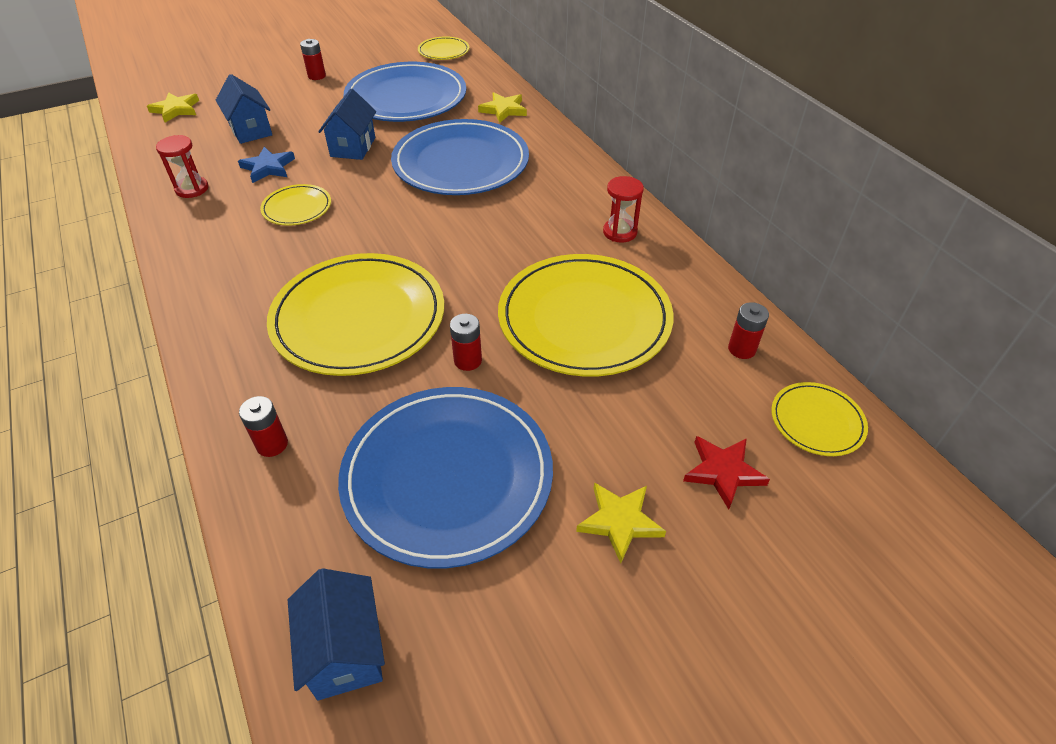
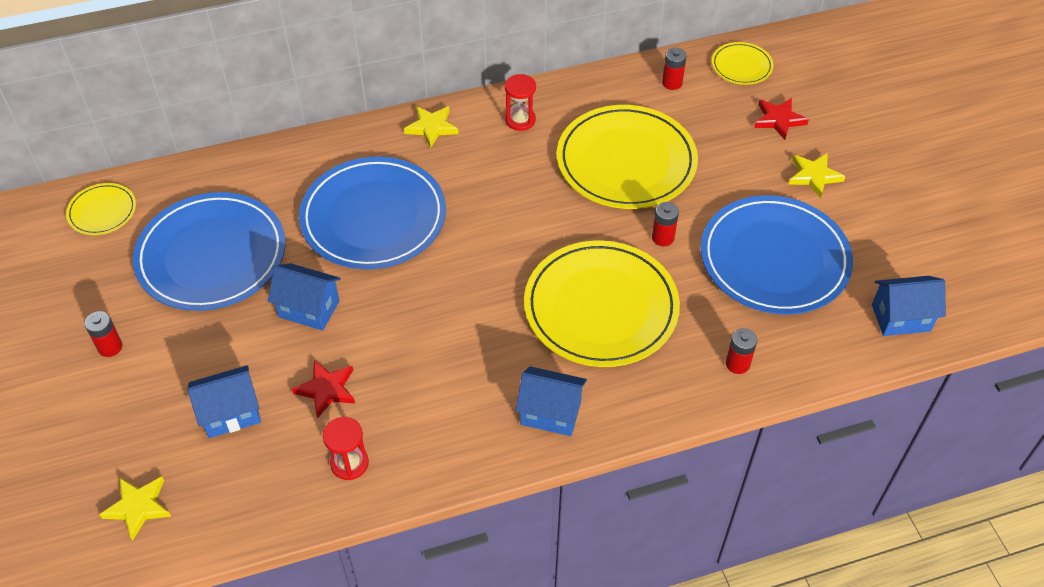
camera: 80 degrees left, 5 degrees up
blue star [238,147,295,183] -> red star [292,360,355,419]
yellow plate [260,184,331,225] -> none
yellow star [478,92,527,123] -> yellow star moved to [404,106,459,148]
none -> blue house [515,366,587,436]

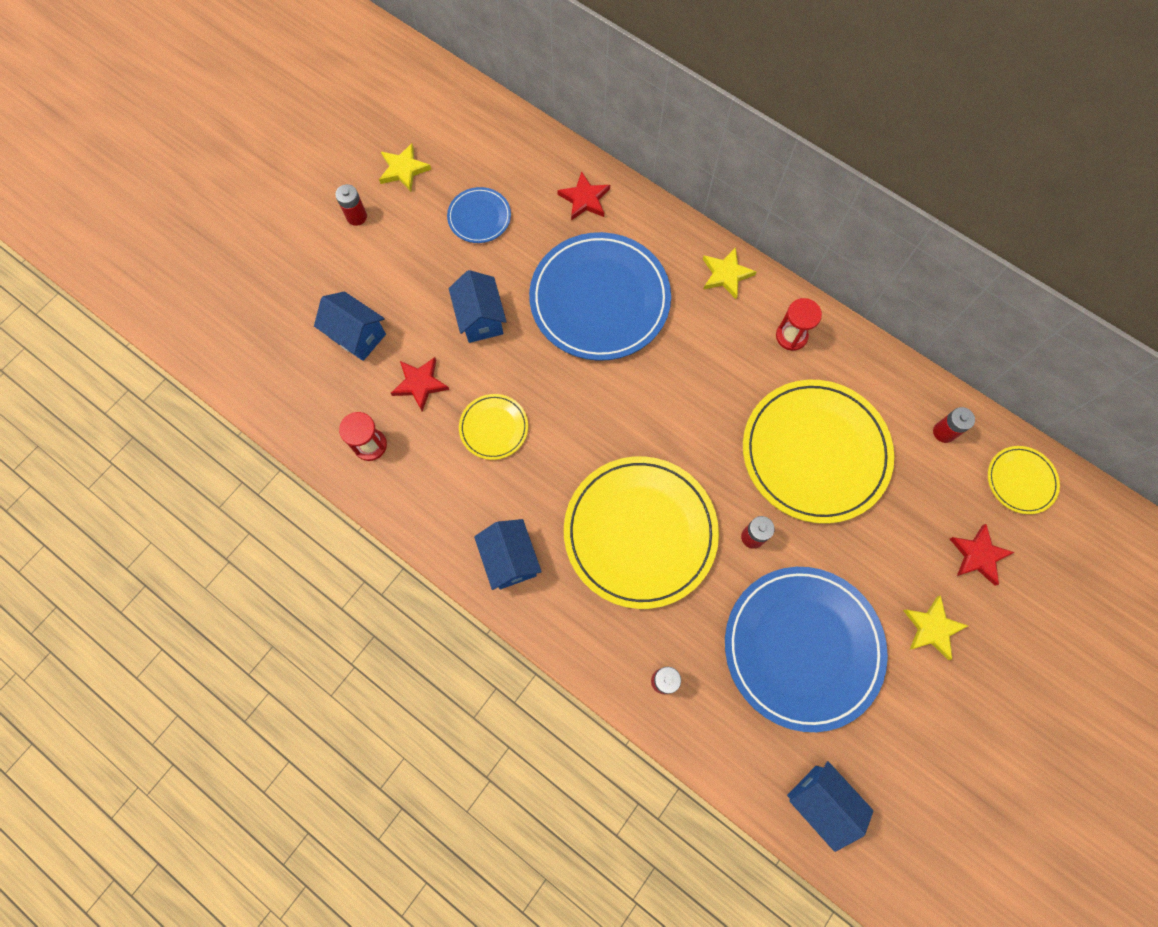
camera: 55 degrees right, 20 degrees up
yellow plate [66,183,136,235] -> yellow plate moved to [459,394,528,460]
yellow star [99,476,171,541] -> yellow star moved to [379,143,431,191]
blue plate [133,192,285,311] -> blue plate [447,187,511,243], size x0.47
none -> red star [557,171,610,220]

